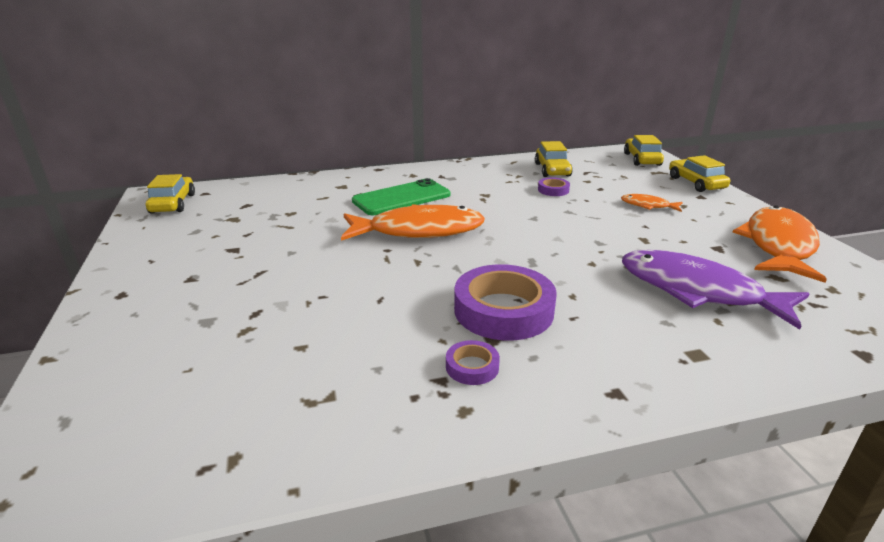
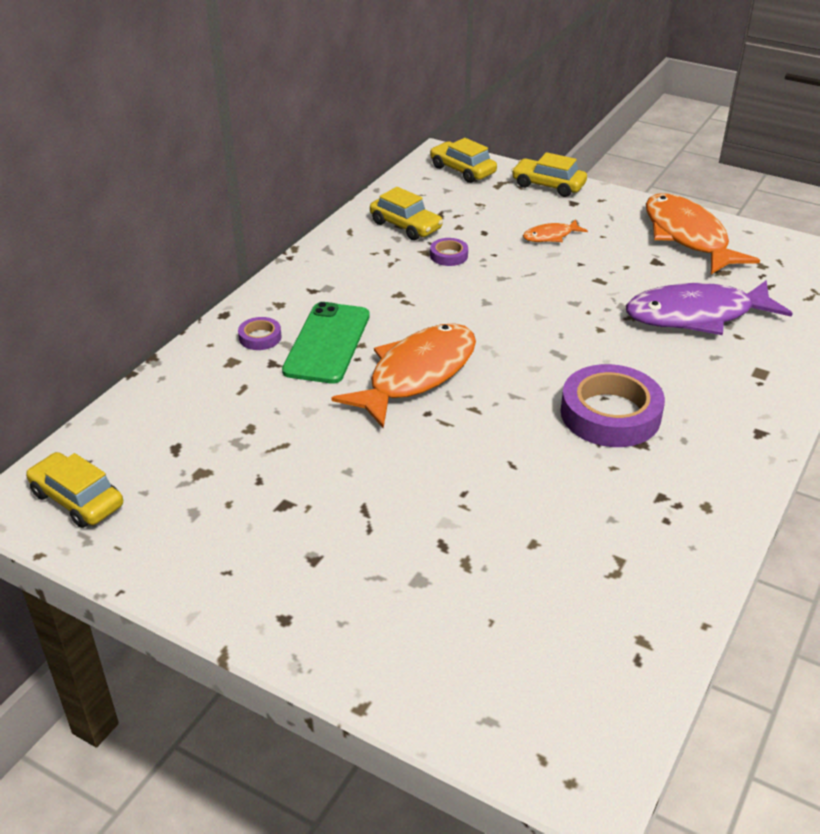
camera: 45 degrees left, 10 degrees up
purple tape [446,340,500,385] -> purple tape moved to [238,317,281,350]

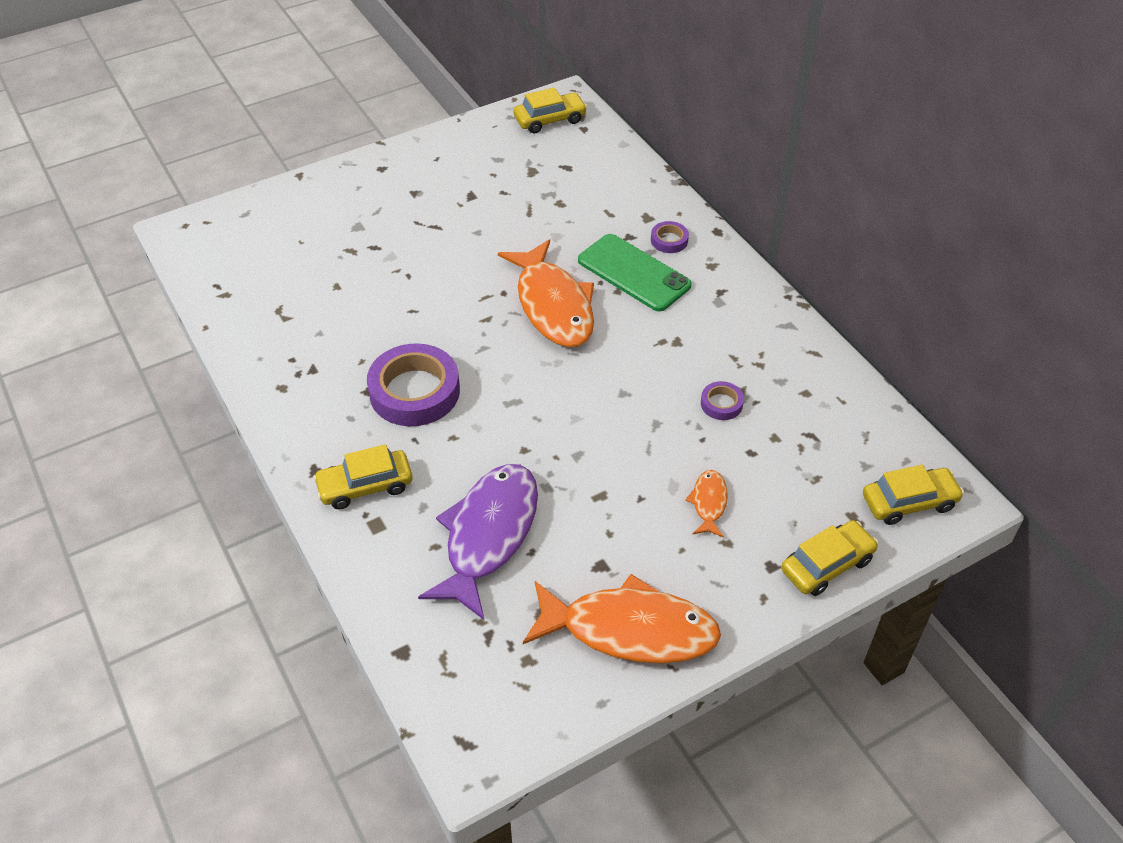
camera: 120 degrees right, 10 degrees up
yellow car [370,187,443,240] -> yellow car moved to [313,444,412,509]

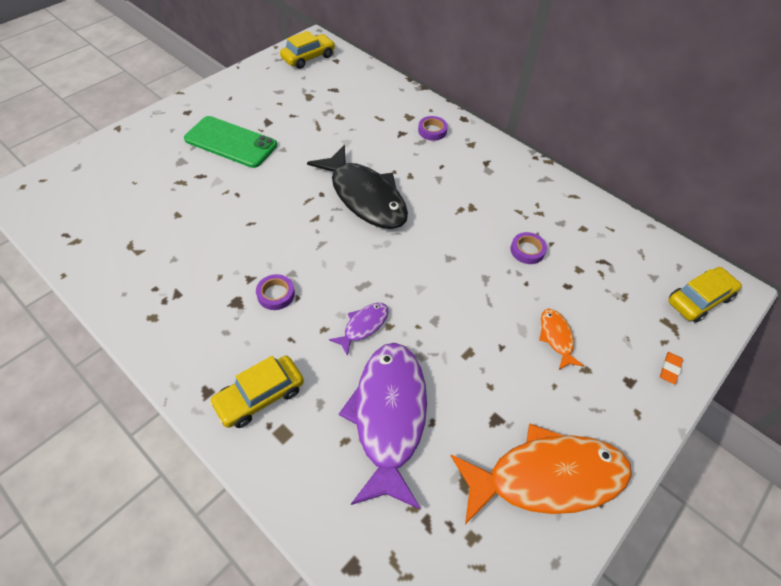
camera: 20 degrees left, 5 degrees up
purple tape [367,343,460,426] -> purple tape [256,274,295,310], size x0.46
orange fish [498,239,594,347] -> black fish [307,145,408,229]
green phone [578,234,692,311] -> green phone moved to [184,116,277,168]
yellow car [781,520,878,596] -> orange eraser [660,352,683,384]
none -> purple fish [329,303,389,356]

